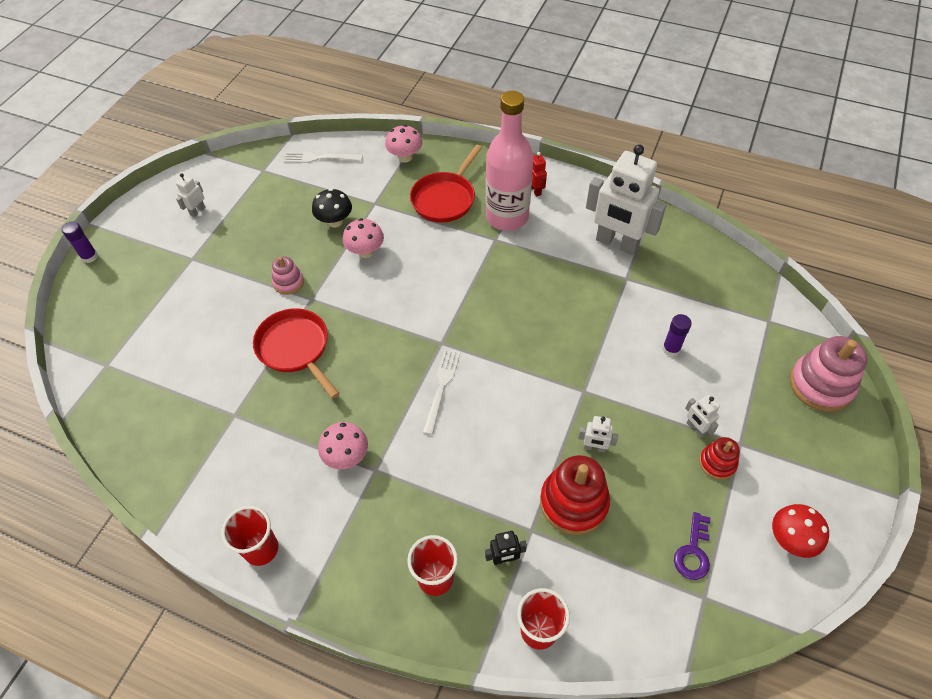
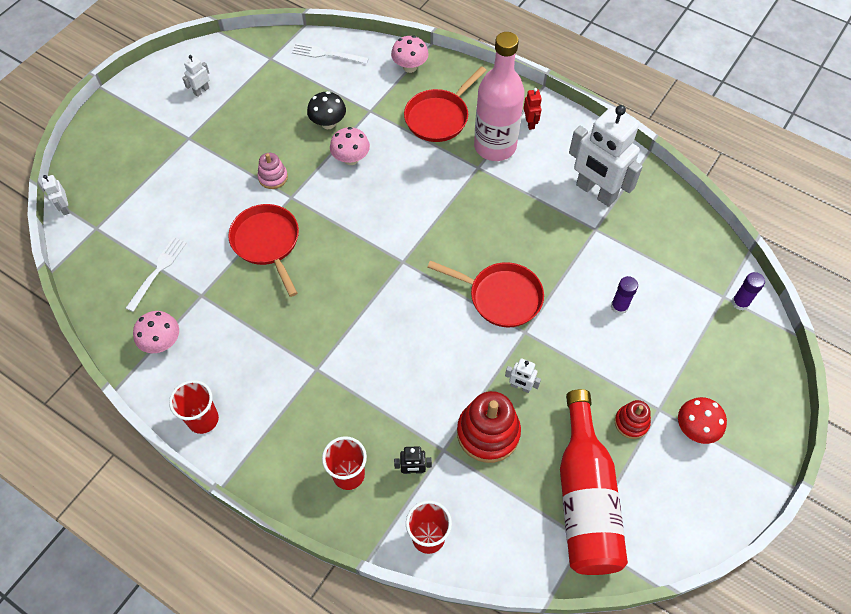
camera: 10 degrees right, 5 degrees up
purple glue stick [62,221,98,263] -> purple glue stick moved to [732,272,765,310]
pink mushroom [318,422,368,469] -> pink mushroom moved to [133,311,179,353]
white fork [422,350,460,435] -> white fork moved to [126,237,187,312]
purple key [674,512,710,580] -> red bottle [560,389,628,575]
white robot [685,395,720,438] -> white robot moved to [41,175,70,215]
red mushroom [772,504,829,558] -> red mushroom moved to [678,397,727,444]
pink stacking toy [790,336,867,412] -> none
none -> red pan [428,260,544,327]

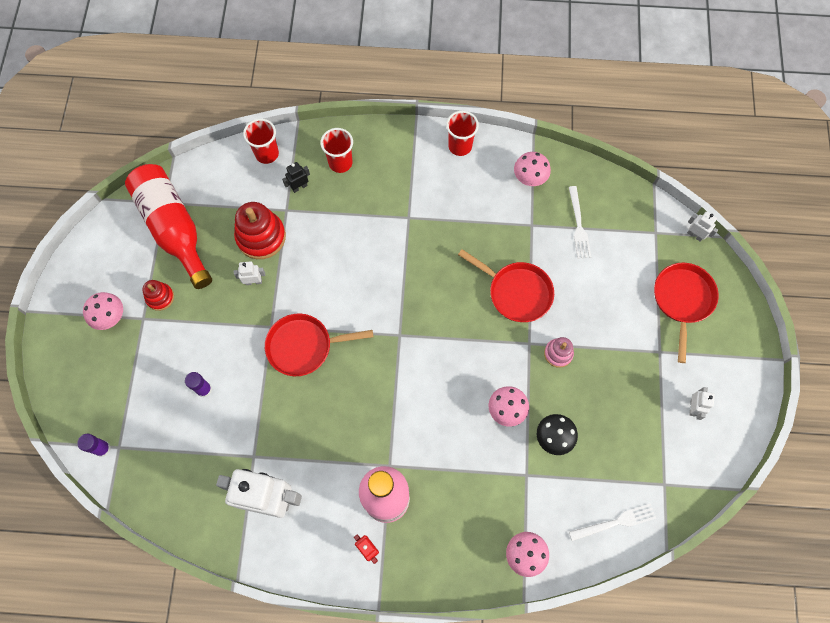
camera: 150 degrees right, 10 degrees up
red pan [404,66,487,142] -> red pan moved to [654,263,719,363]
red mushroom [678,397,727,444] -> pink mushroom [83,292,123,330]

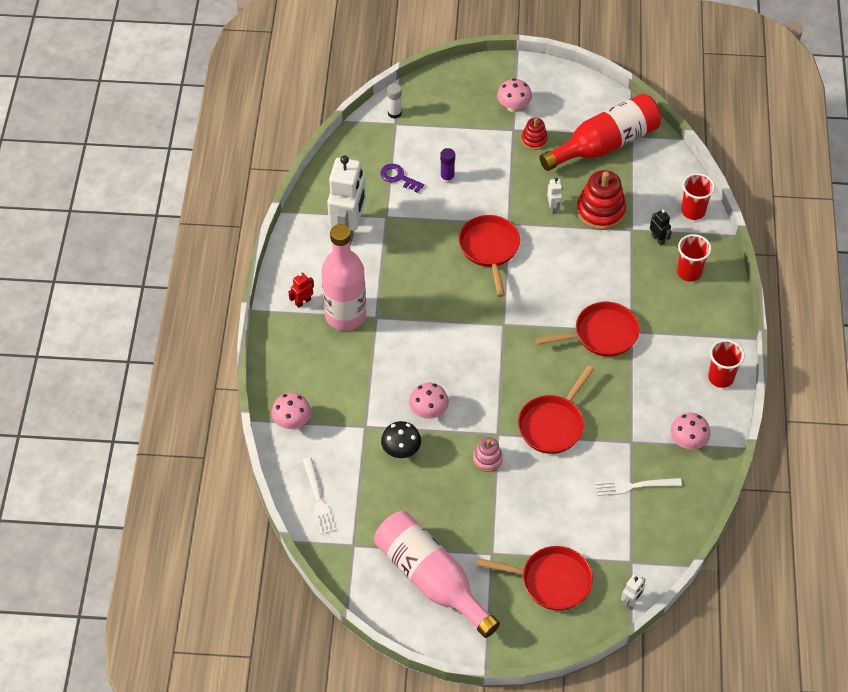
camera: 90 degrees right, 15 degrees down
purple glue stick [77,434,111,457] -> white glue stick [387,83,402,119]
white robot [689,387,715,420] -> pink bottle [374,511,500,638]
none -> purple key [380,164,424,193]
none -> red pan [536,302,640,357]

